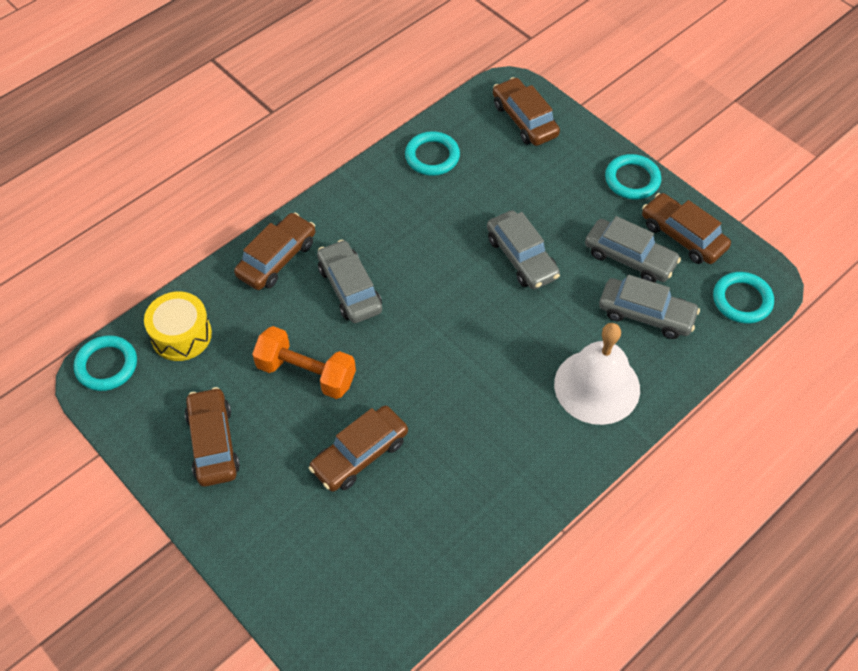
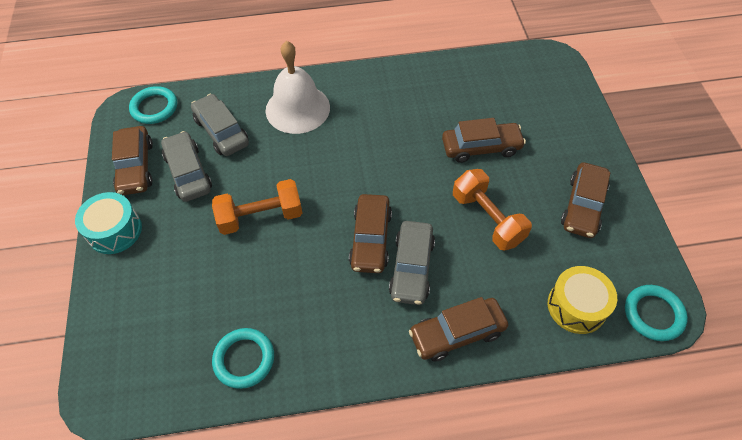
camera: 145 degrees left, 0 degrees up
grey car [487,210,560,290] -> orange dumbbell [212,179,303,235]
brown car [493,77,560,146] -> brown car moved to [349,194,392,273]
turquoise ring [605,154,661,199] -> turquoise drum [75,192,142,254]

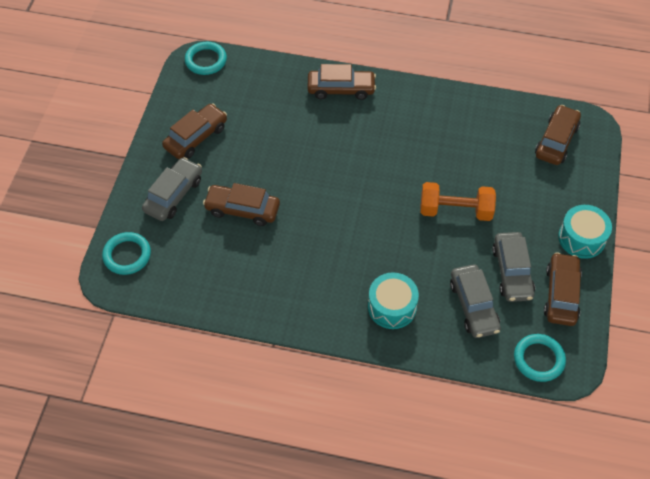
camera: 160 degrees left, 0 degrees up
turquoise ring [212,328,274,389] -> turquoise ring moved to [102,232,151,275]
white bell [266,41,330,134] -> turquoise drum [368,273,419,329]
brown car [349,194,392,273] -> brown car moved to [535,105,581,165]
grey car [389,221,435,305] -> grey car moved to [142,157,202,221]
orange dumbbell [453,169,532,251] -> none
yellow drum [548,266,617,334] -> none

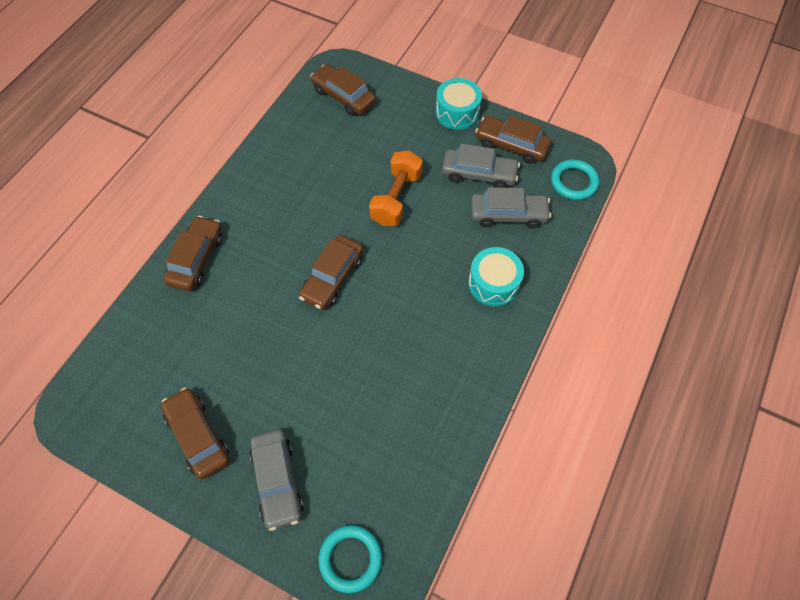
camera: 75 degrees left, 5 degrees up
grey car [142,157,202,221] -> grey car turned 150 degrees counterclockwise [249,430,304,531]
turquoise ring [185,42,227,75] -> none
brown car [203,183,280,226] -> brown car moved to [299,235,363,310]

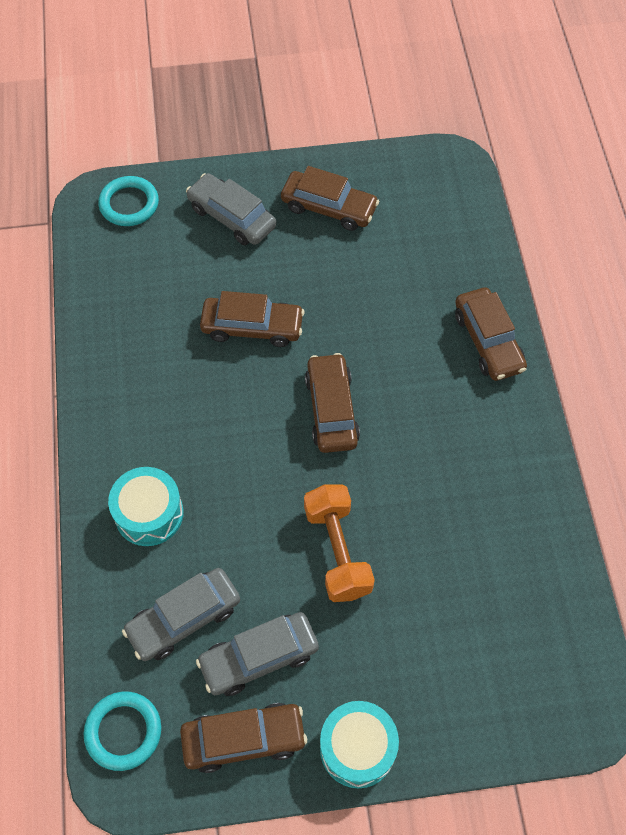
camera: 145 degrees right, 0 degrees up
brown car [310,64,376,116] -> brown car moved to [200,291,305,347]

